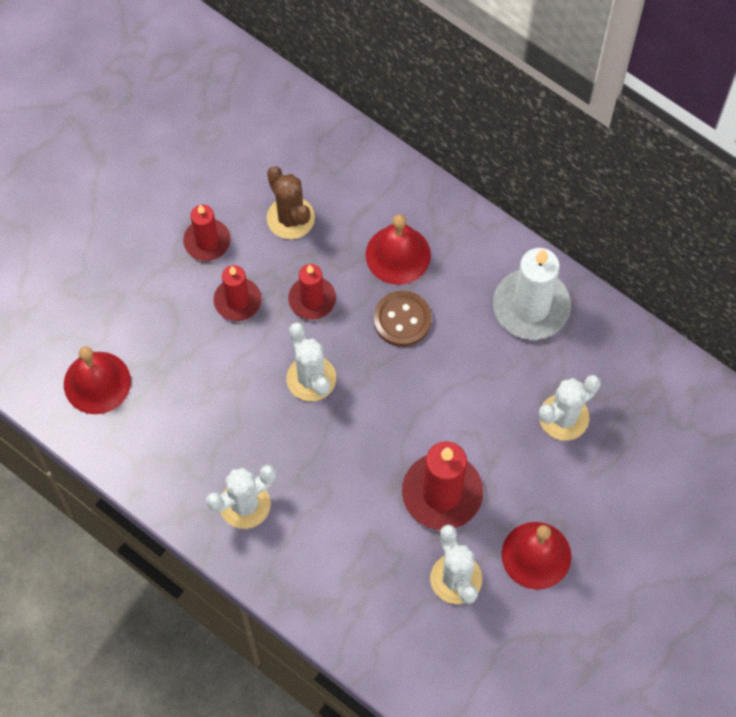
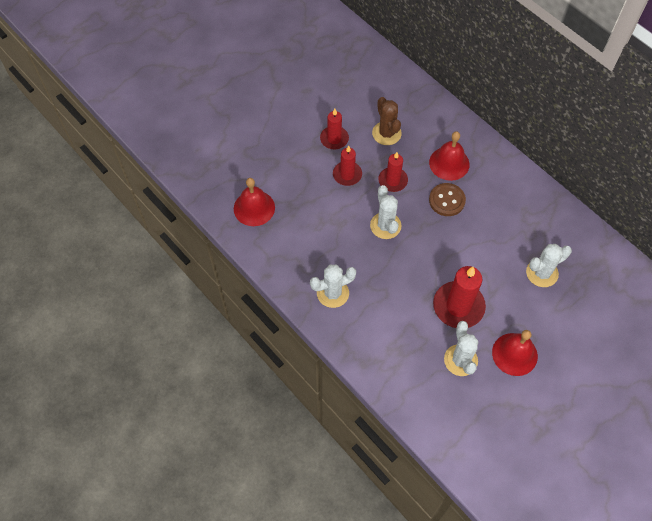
camera: 10 degrees right, 5 degrees down
white candle [493,248,571,340] -> none

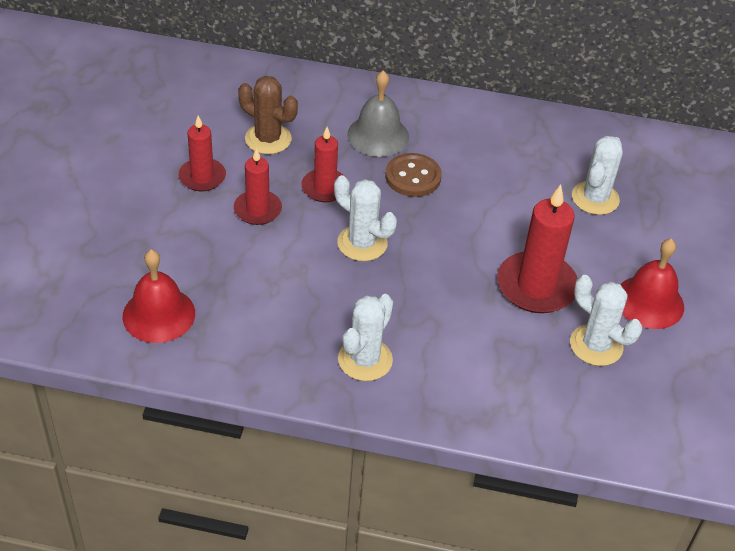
camera: 40 degrees left, 15 degrees down
red bell [429,131,470,181] -> grey bell [347,71,409,157]

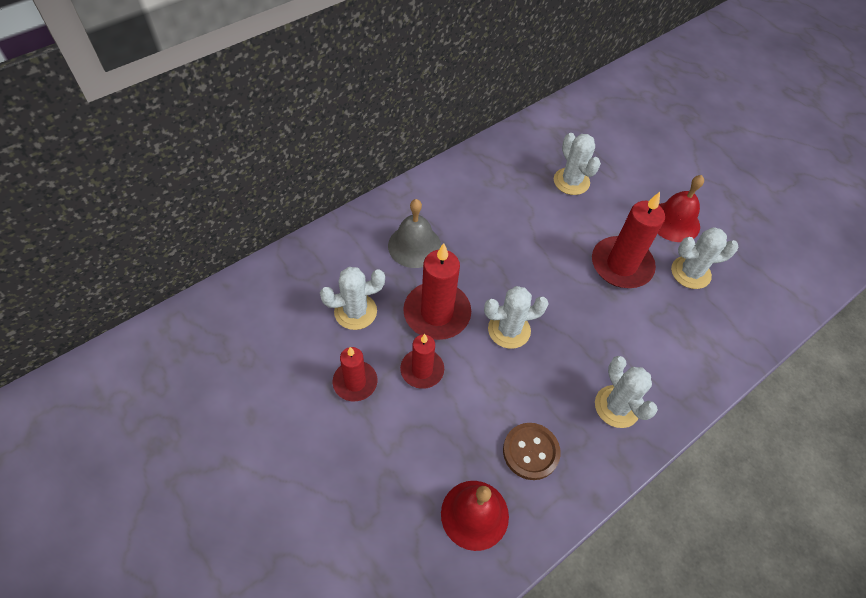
camera: 50 degrees left, 10 degrees up
brown cactus [238,76,298,154] -> white cactus [320,267,385,330]
red candle [301,127,344,202] -> red candle [403,243,471,340], size x1.62
brown button [385,153,442,197] -> brown button moved to [503,423,561,480]

